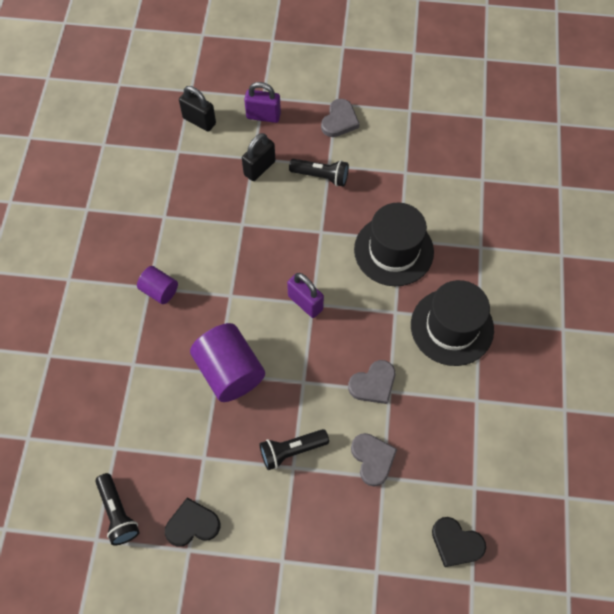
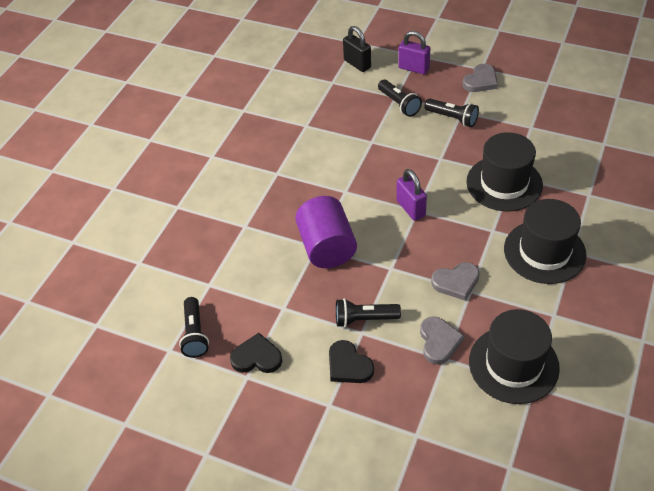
camera: 20 degrees right, 15 degrees down
purple cylinder [137,266,178,304] -> none
black padlock [242,133,276,181] -> black flashlight [378,80,422,117]
black heart [432,517,486,567] -> black heart moved to [329,340,374,383]
none -> black hat [469,309,560,404]

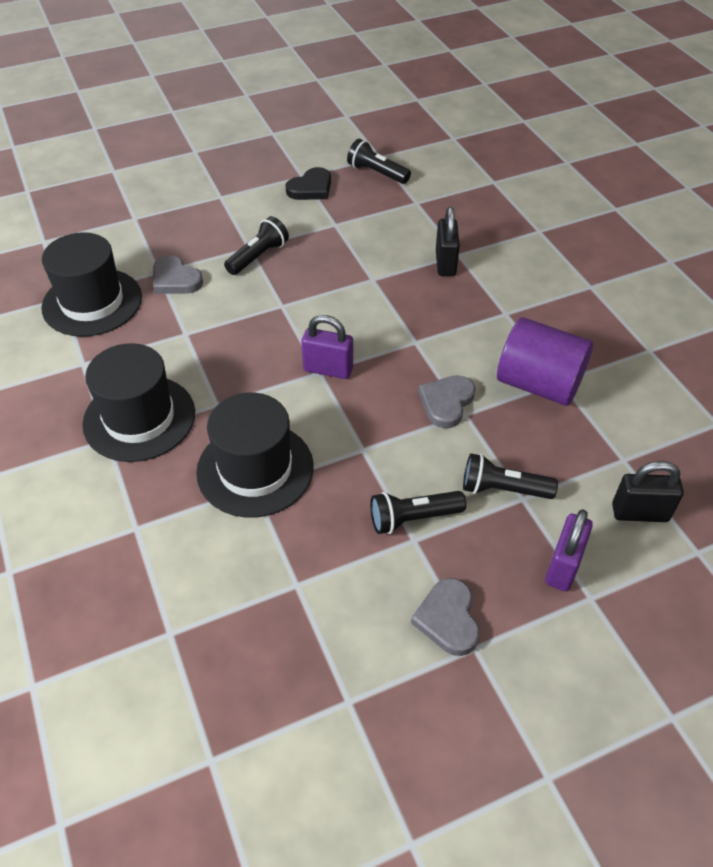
camera: 130 degrees right, 0 degrees up
purple cylinder [295,196,357,268] -> purple cylinder moved to [497,318,593,406]
black heart [329,340,374,383] -> none
purple padlock [398,31,430,74] -> purple padlock turned 45 degrees counterclockwise [545,509,593,591]
grey heart [431,262,480,301] -> grey heart moved to [419,375,476,428]
none -> black padlock [436,207,460,276]

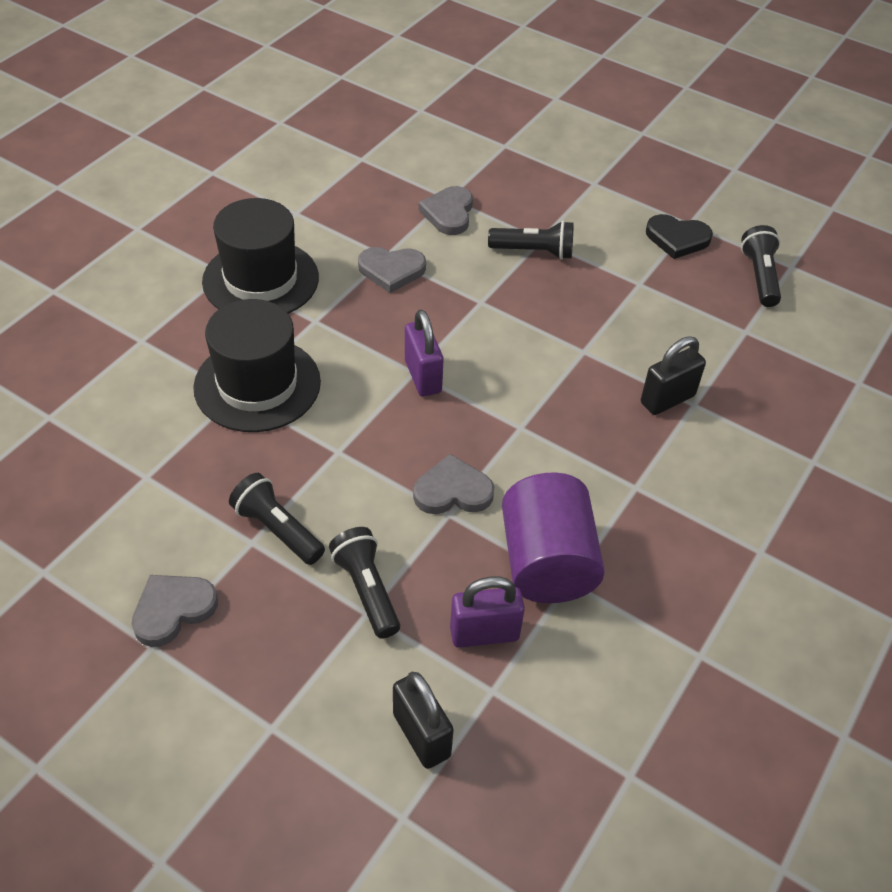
camera: 55 degrees right, 0 degrees up
black hat [41,232,142,337] -> none
purple padlock [545,509,593,591] -> purple padlock moved to [450,576,525,648]
none -> grey heart [358,247,426,293]

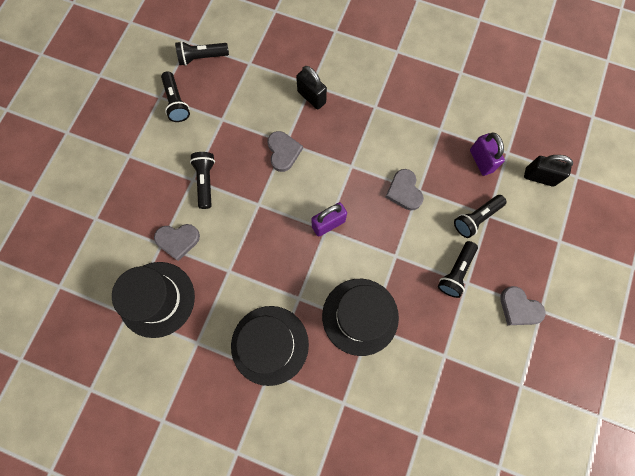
camera: 100 degrees left, 25 degrees up
grey heart [358,247,426,293] -> grey heart moved to [267,131,303,172]
black padlock [393,672,454,769] -> black padlock turned 60 degrees clockwise [524,155,573,187]
purple cylinder [502,472,605,603] -> none
black heart [646,214,713,259] -> black flashlight [161,71,190,122]
none -> black hat [112,262,195,338]

